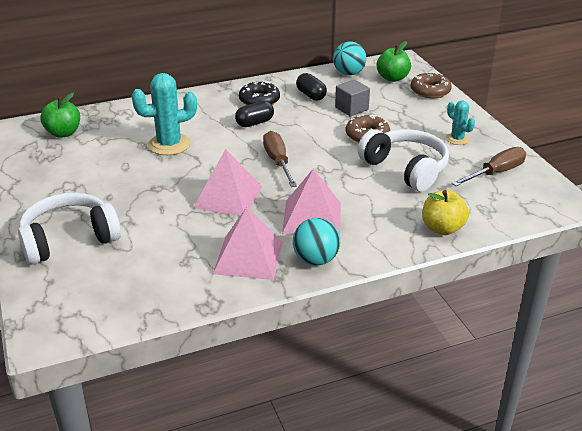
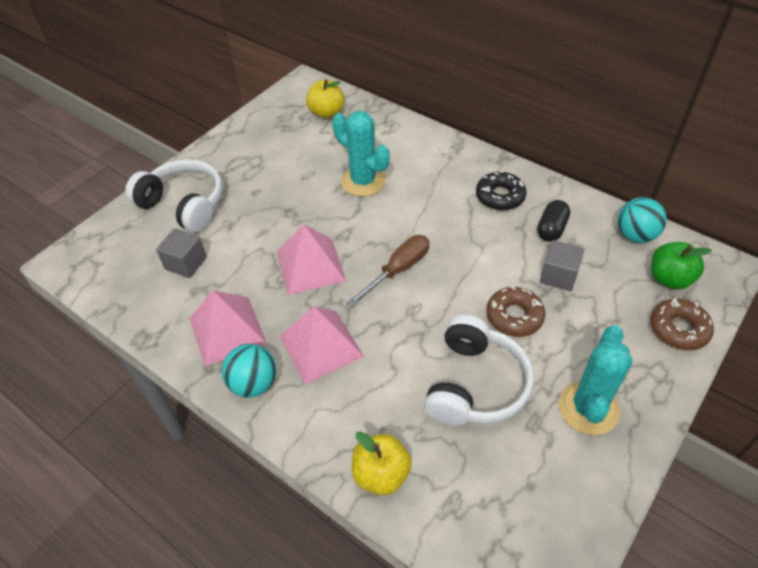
camera: 60 degrees right, 15 degrees up
green apple [41,92,80,138] -> yellow apple [306,79,344,118]
black capsule [235,101,274,127] -> none
turquoise cactus [446,101,475,145] -> turquoise cactus [559,325,633,435], size x1.79
brown screwdriver [451,147,526,186] -> none
none -> grey cube [156,228,207,278]

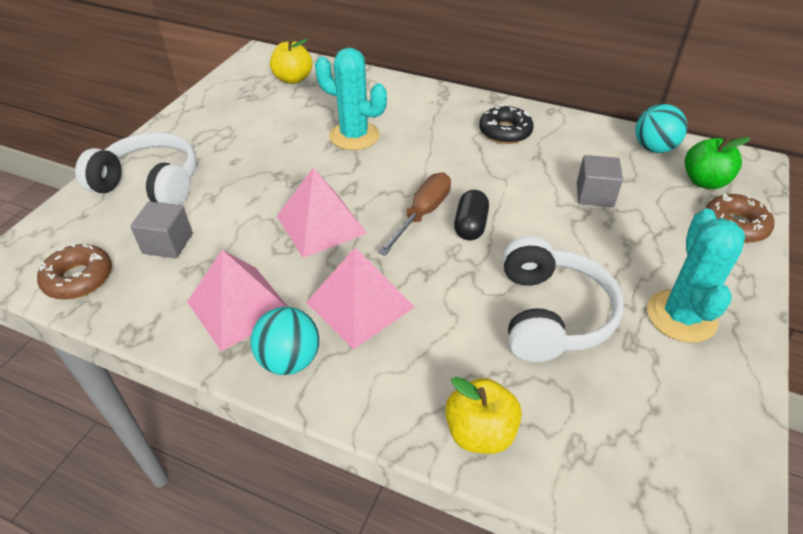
camera: 15 degrees left, 5 degrees down
brown donut [486,286,546,337] -> brown donut moved to [37,244,112,300]
black capsule [537,200,570,242] -> black capsule moved to [454,190,489,240]

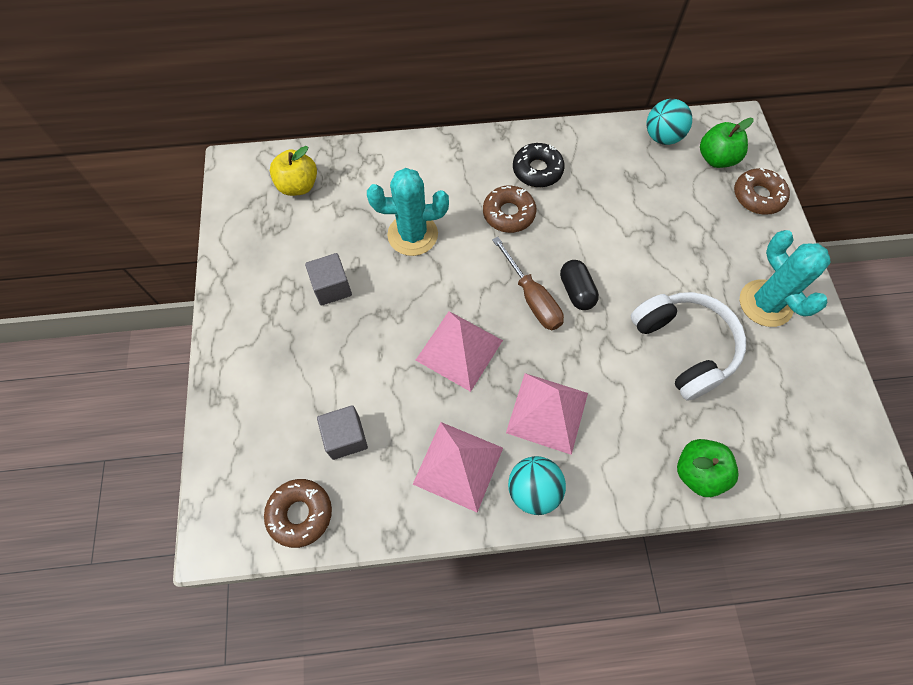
camera: 30 degrees left, 20 degrees up
white headphones [75,132,197,205] -> none
brown screwdriver [378,173,451,256] -> brown screwdriver turned 150 degrees clockwise [492,237,564,330]
yellow apple [445,377,522,454] -> green apple [677,439,739,497]
grey cube [577,155,623,207] -> grey cube moved to [305,253,352,306]
none -> brown donut [483,186,537,233]

